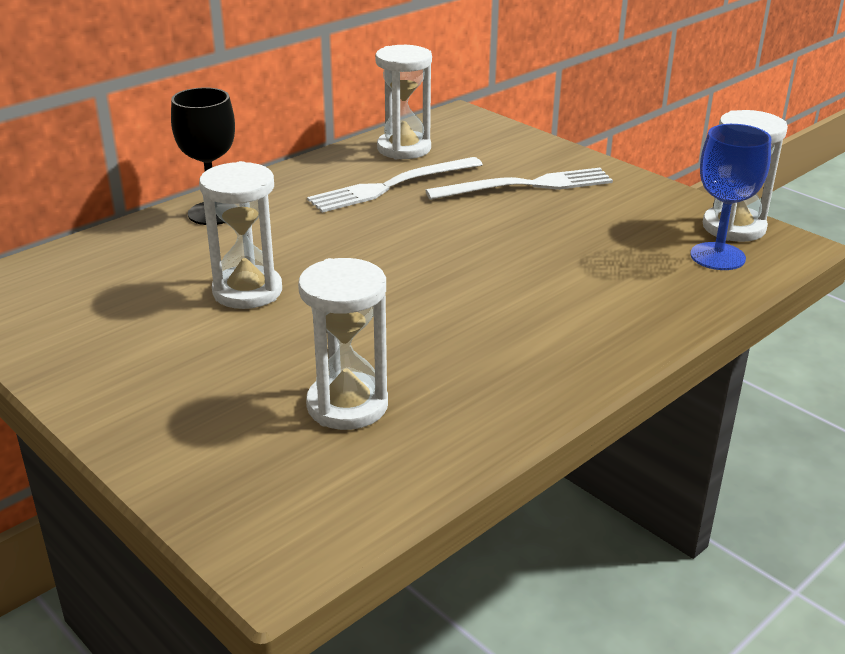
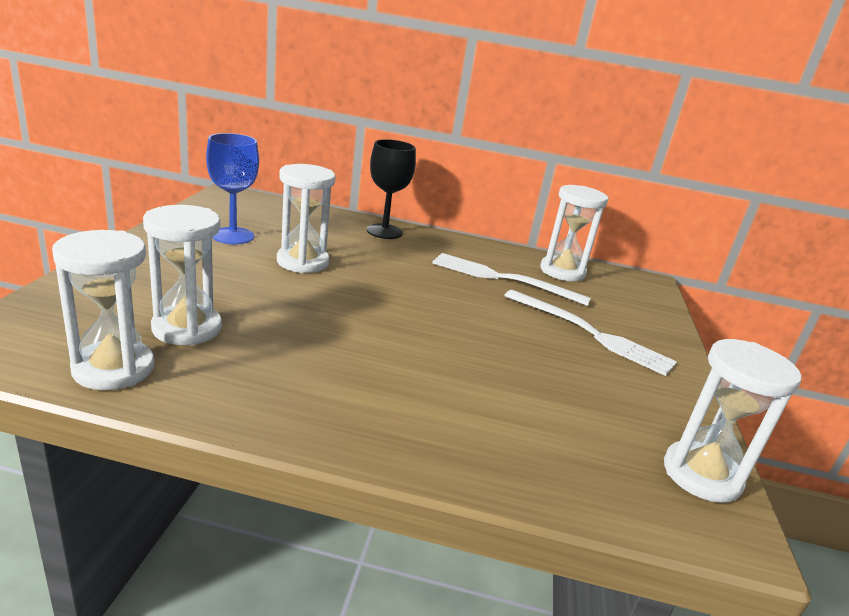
camera: 50 degrees right, 5 degrees down
blue goblet [690,124,771,270] -> blue goblet moved to [206,133,259,244]
none -> white hourglass [52,230,154,390]

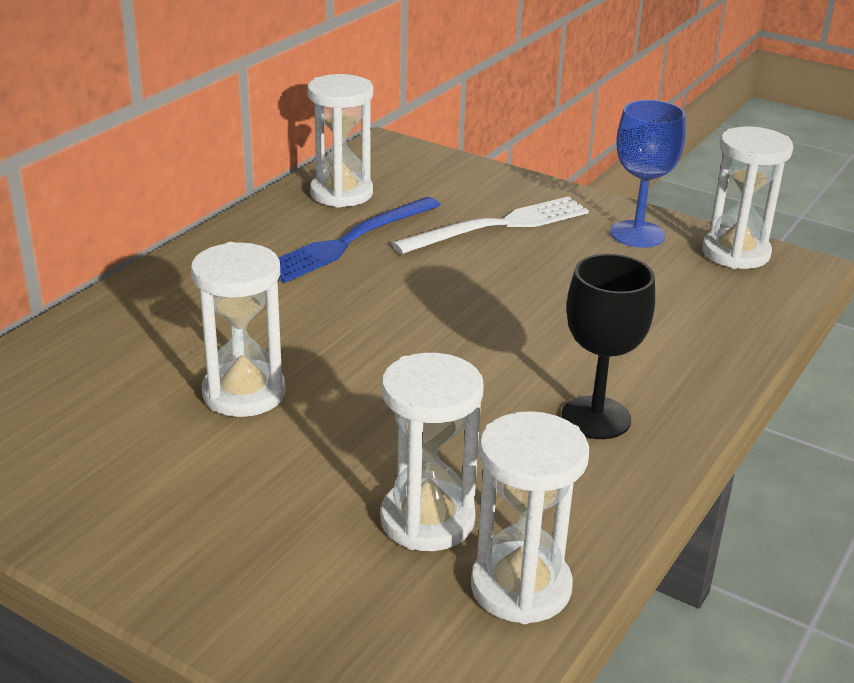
camera: 65 degrees left, 5 degrees up
blue goblet [206,133,259,244] -> blue goblet moved to [610,100,686,248]
black goblet [367,139,416,239] -> black goblet moved to [561,254,655,439]
white fork [432,253,591,306] -> blue fork [278,197,441,283]

